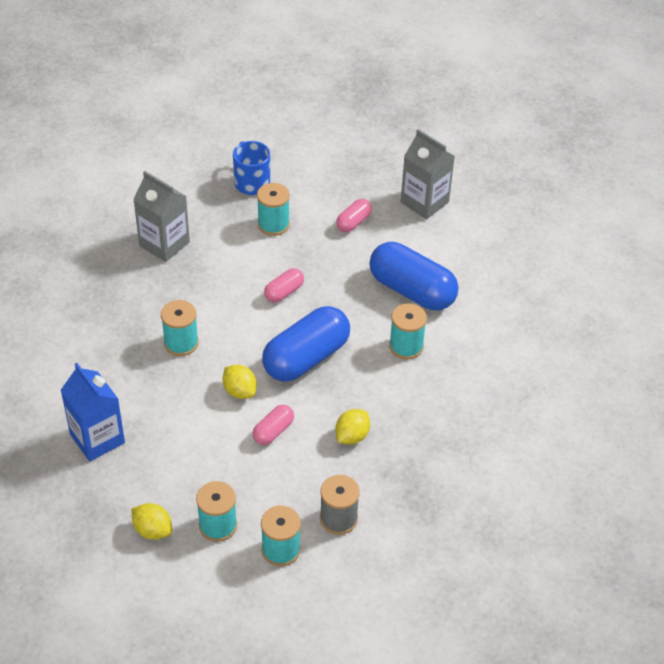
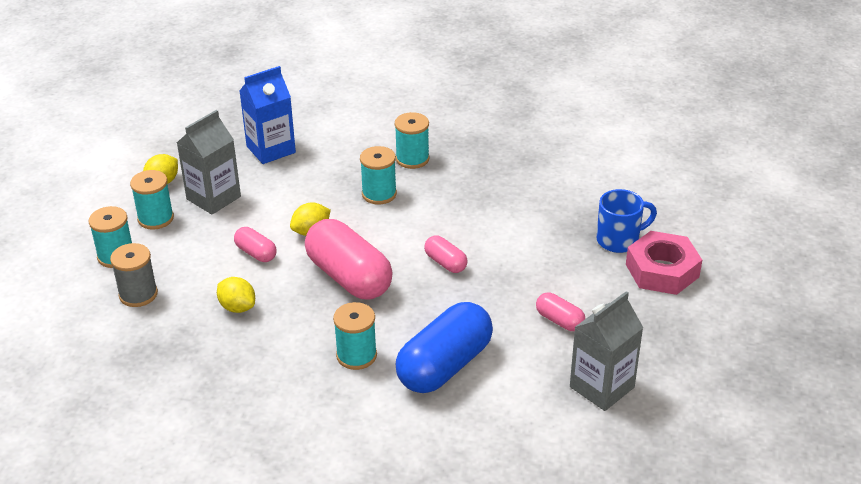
camera: 95 degrees right, 10 degrees down
grey carton [133,171,190,262] -> grey carton moved to [177,110,241,214]
turquoise spool [257,183,290,236] -> turquoise spool moved to [395,112,430,169]
blue capsule [262,306,350,382] -> pink capsule [305,219,393,300]
none -> pink nut [626,231,702,295]

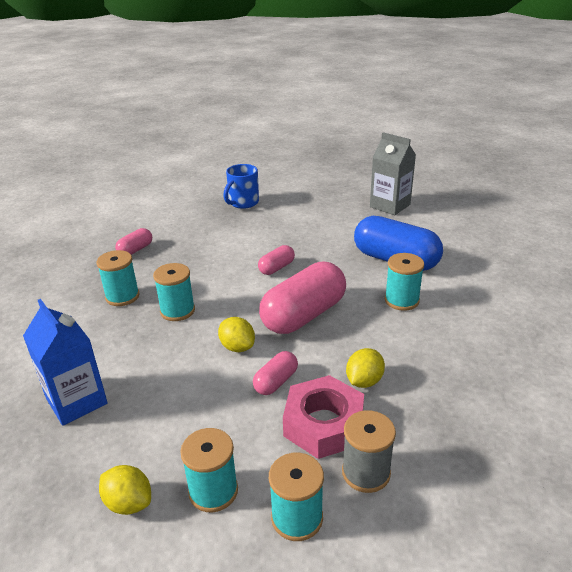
camera: 95 degrees left, 5 degrees down
grey carton [177,110,241,214] -> none
pink capsule [536,292,585,331] -> pink capsule moved to [115,228,152,255]
blue mug [597,189,657,253] -> blue mug turned 120 degrees counterclockwise [223,164,259,209]
pink nut [626,231,702,295] -> pink nut moved to [283,375,364,459]

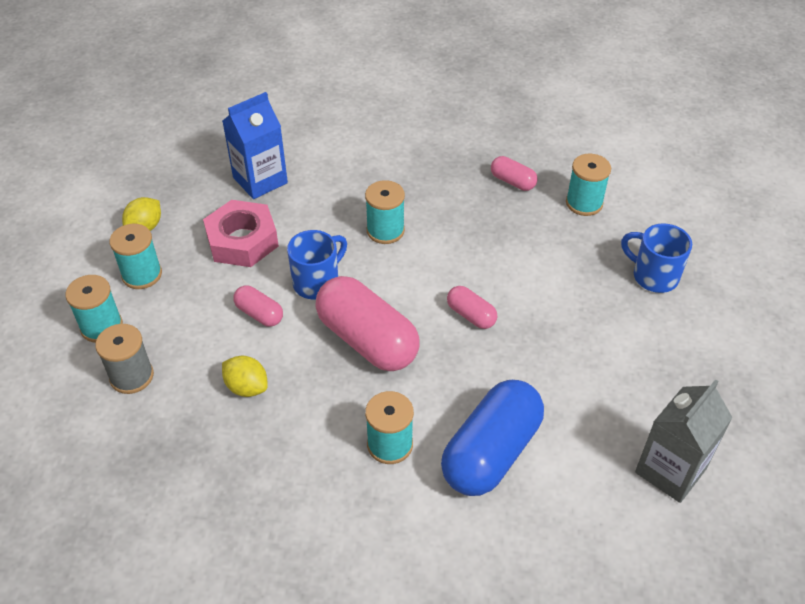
camera: 90 degrees right, 15 degrees up
turquoise spool [96,250,139,306] -> turquoise spool moved to [566,154,611,216]
yellow lemon [218,317,255,352] -> blue mug [287,230,347,300]
pink nut [283,375,364,459] -> pink nut moved to [203,200,279,267]

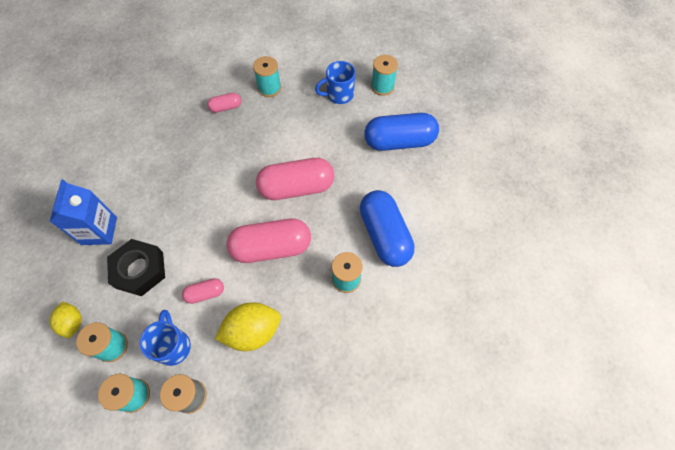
camera: 55 degrees left, 15 degrees up
pink nut [203,200,279,267] -> black nut [107,239,165,296]
yellow lemon [222,356,268,397] -> yellow lemon [215,303,281,351], size x1.67
blue mug [287,230,347,300] -> blue mug moved to [140,310,191,366]
turquoise spool [365,180,405,244] -> turquoise spool moved to [371,55,398,96]
pink capsule [447,286,497,329] -> pink capsule [256,158,334,200], size x2.08
grey carton [635,379,733,503] -> none
none -> blue capsule [364,113,439,151]

